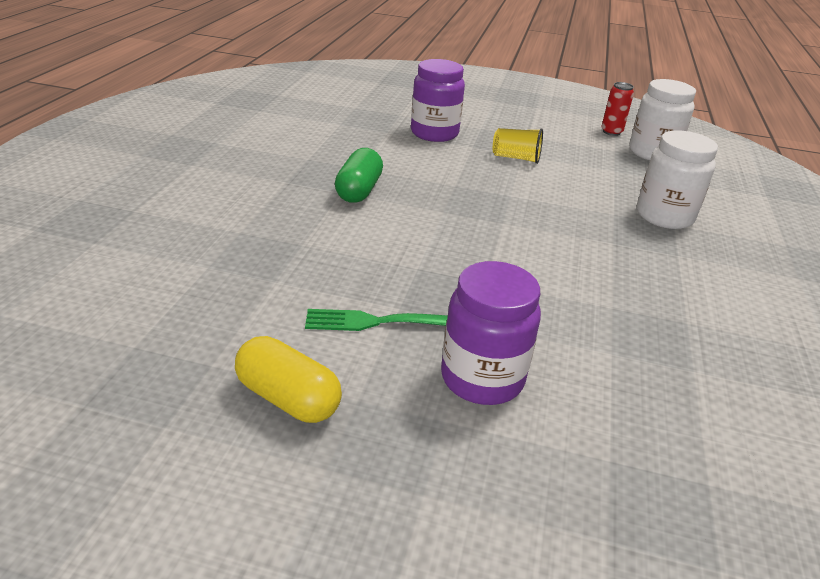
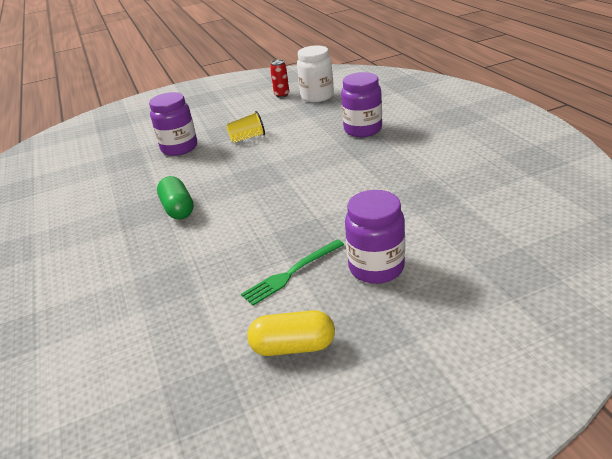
camera: 30 degrees left, 0 degrees up
white jar [637,130,718,229] -> purple jar [341,72,382,137]

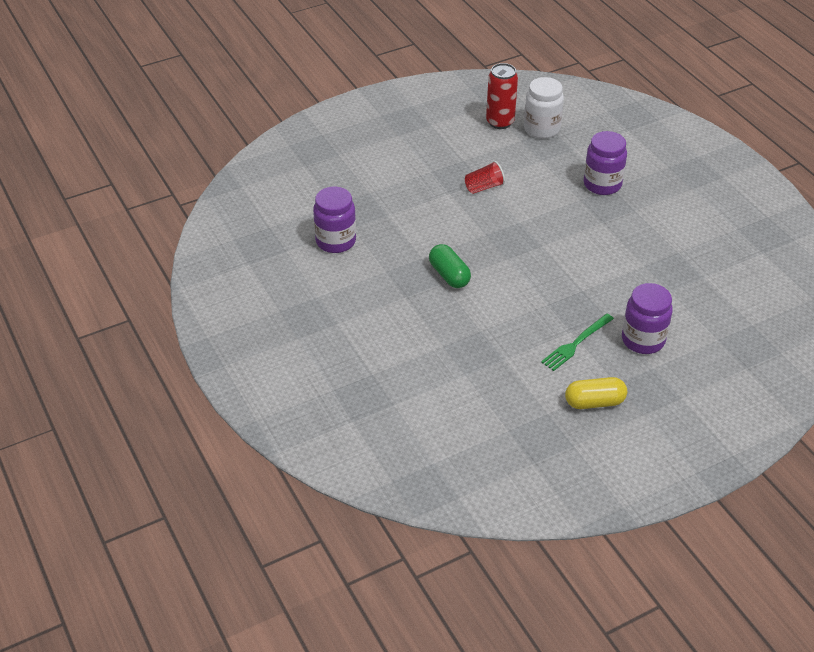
camera: 10 degrees left, 10 degrees up
purple jar [149,92,197,156] -> purple jar moved to [313,187,356,253]
yellow cup [226,111,265,143] -> red cup [465,161,505,194]
red can [270,60,289,98] -> red can [486,63,518,129], size x1.63

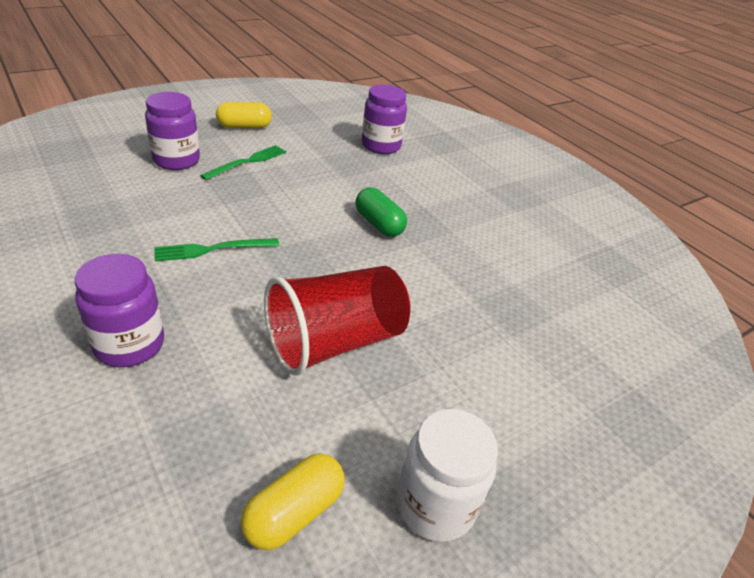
camera: 170 degrees right, 5 degrees down
purple jar [313,187,356,253] -> purple jar moved to [362,85,407,154]
red cup [465,161,505,194] -> red cup [264,266,411,376], size x2.16
red can [486,63,518,129] -> yellow capsule [241,454,345,550]
white jar [524,77,564,139] -> white jar moved to [397,409,498,542]
none -> green fork [154,238,279,261]

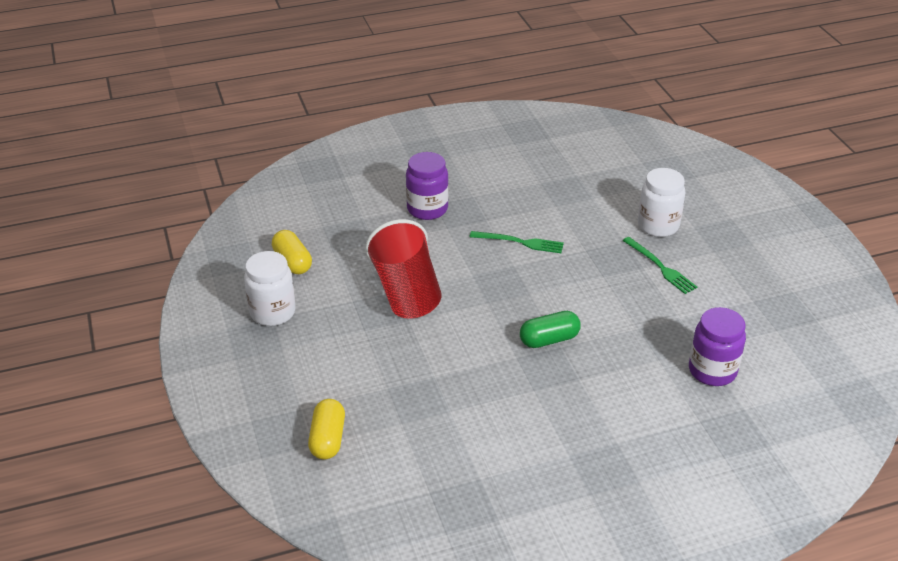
camera: 110 degrees right, 0 degrees up
purple jar [145,92,200,170] -> white jar [638,168,686,237]
green fork [154,238,279,261] -> green fork turned 105 degrees clockwise [470,231,564,253]
yellow capsule [216,102,272,128] -> yellow capsule moved to [308,399,345,460]

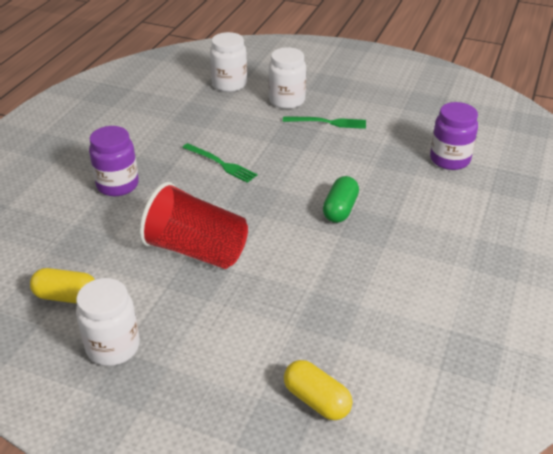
camera: 50 degrees left, 0 degrees up
green fork [470,231,564,253] -> green fork turned 75 degrees clockwise [182,143,258,183]
none -> white jar [210,32,247,92]

